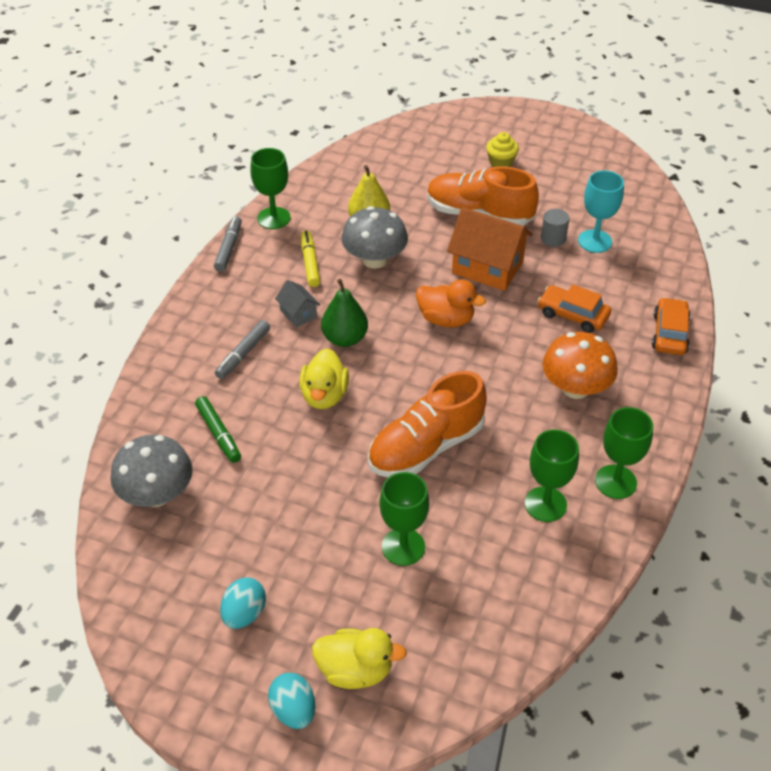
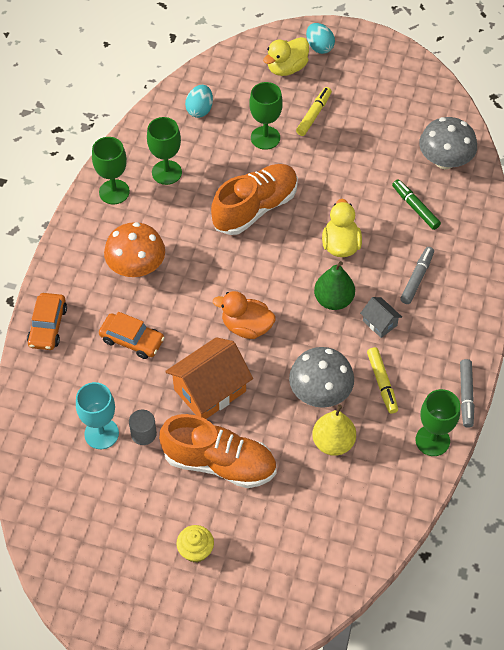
camera: 175 degrees right, 10 degrees up
turquoise egg [220,578,266,629] -> turquoise egg moved to [185,85,213,118]
yellow duck [312,628,407,689] -> yellow duck turned 45 degrees counterclockwise [263,37,309,76]
orange house [447,207,533,291] -> orange house turned 60 degrees counterclockwise [165,337,253,419]
none -> yellow marker [296,87,332,136]

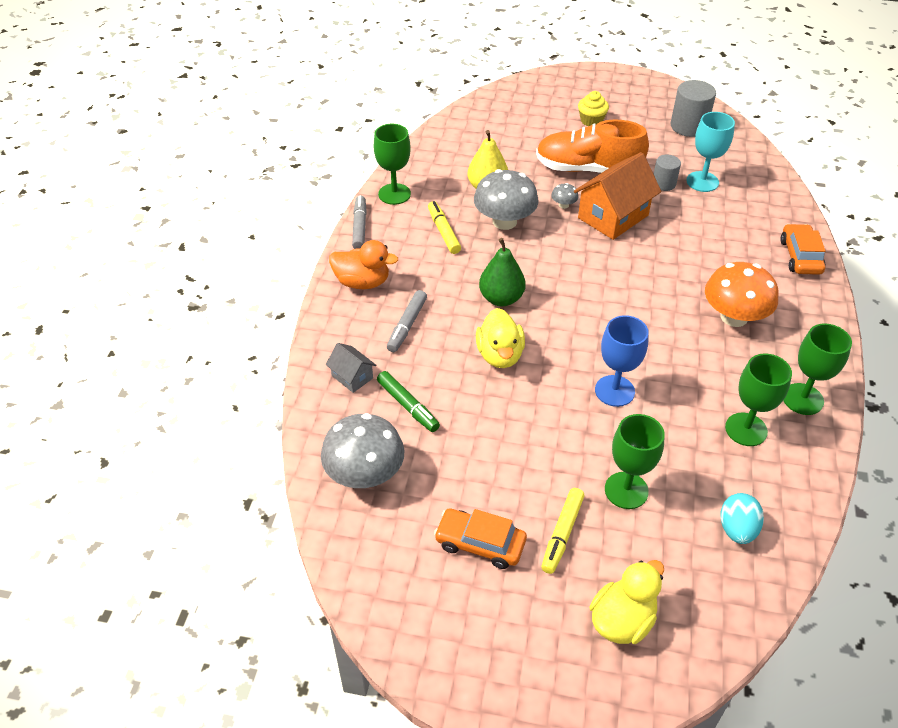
camera: 175 degrees right, 10 degrees down
orange car [99,312,165,359] -> orange car moved to [434,508,527,569]
orange shoe [211,164,298,235] -> blue goblet [595,315,649,407]
orange duck [213,291,276,339] -> orange duck moved to [329,240,398,289]
turquoise egg [306,23,335,54] -> none
grey house [360,297,402,338] -> grey house moved to [326,343,376,393]
none -> grey mushroom [551,183,579,209]
none -> grey cylinder [671,80,716,137]

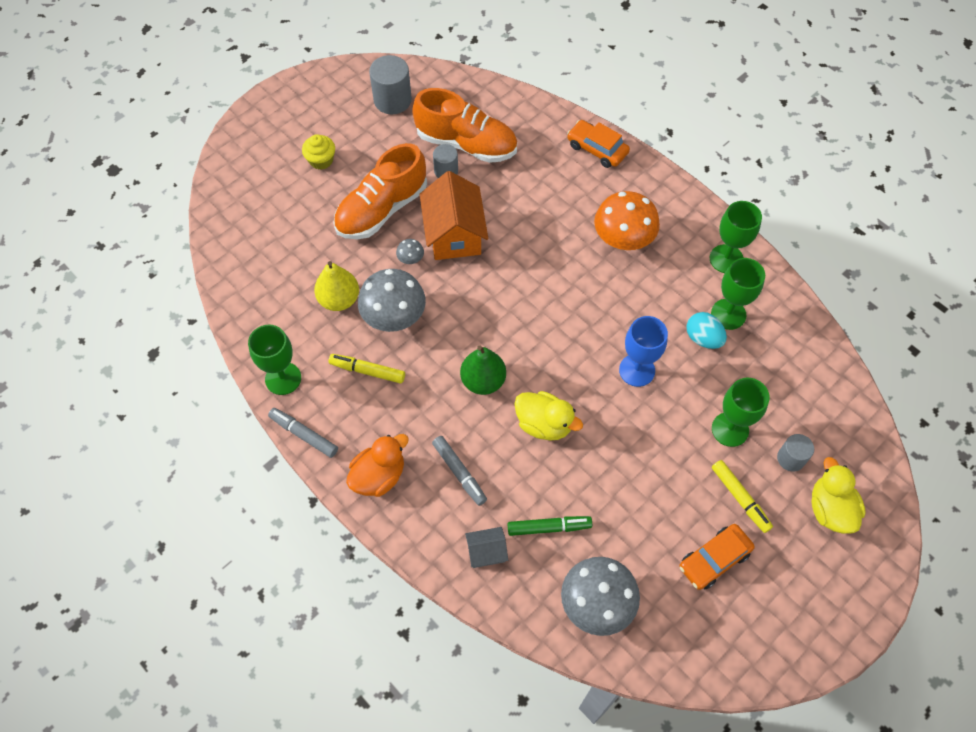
camera: 55 degrees left, 15 degrees up
turquoise goblet [686,112,735,192] -> orange shoe [412,88,517,163]
turquoise egg [721,493,764,544] -> turquoise egg moved to [686,312,727,349]
none -> grey cylinder [777,434,814,472]

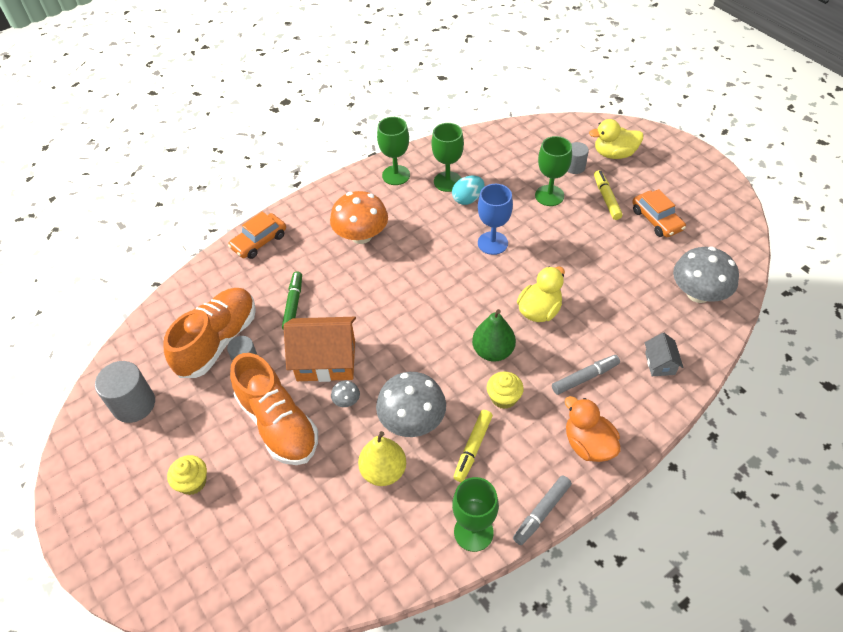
camera: 80 degrees left, 10 degrees down
green marker [508,516,592,536] -> green marker moved to [282,271,302,330]
yellow marker [712,460,773,533] -> yellow marker turned 75 degrees counterclockwise [594,170,623,220]
none -> yellow cupcake [487,372,524,409]

